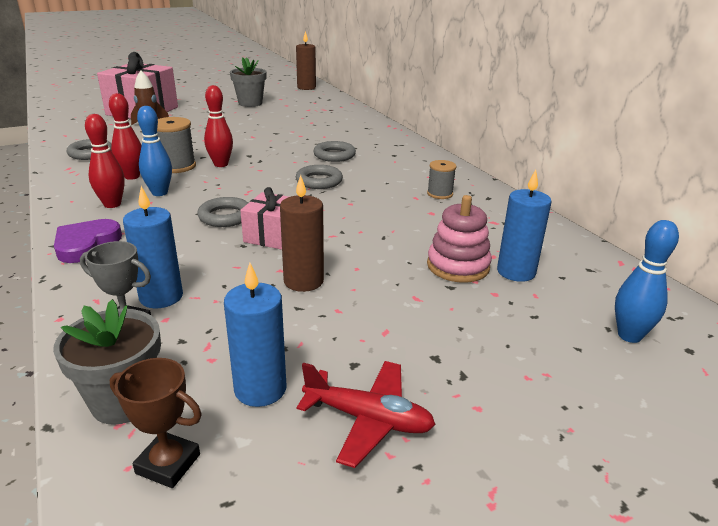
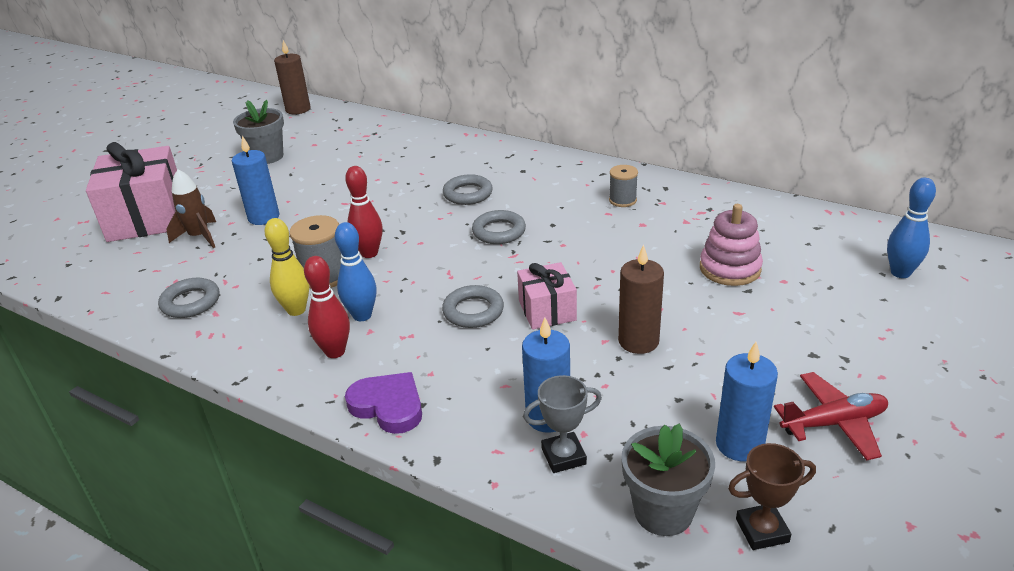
camera: 30 degrees left, 5 degrees up
purple heart [54,219,122,263] -> purple heart turned 135 degrees clockwise [345,372,422,434]
red bowling pin [109,93,142,180] -> yellow bowling pin [264,218,309,316]
blue candle [497,170,551,282] -> blue candle moved to [232,136,280,225]

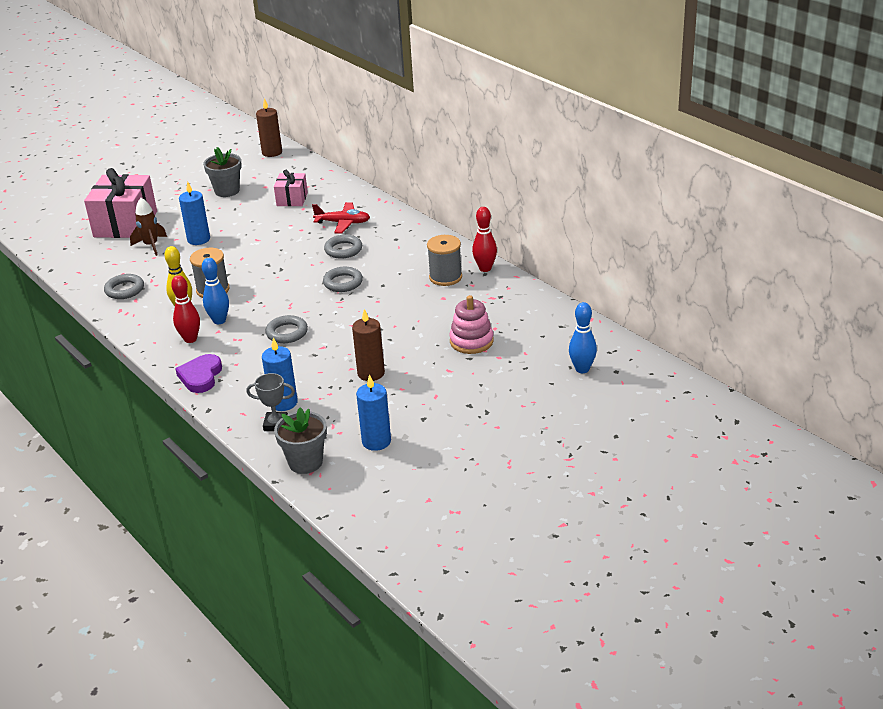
camera: 20 degrees right, 0 degrees up
red bowling pin [345,166,383,258] -> red bowling pin moved to [472,207,497,272]
purple heart [345,372,422,434] -> purple heart turned 135 degrees counterclockwise [175,354,222,393]
pink gift [517,262,577,330] -> pink gift moved to [274,170,308,206]
grey spool [609,165,638,207] -> grey spool [427,235,462,286], size x1.55
brown trophy [728,443,816,550] -> none
red plane [774,372,888,461] -> red plane moved to [312,202,370,234]

